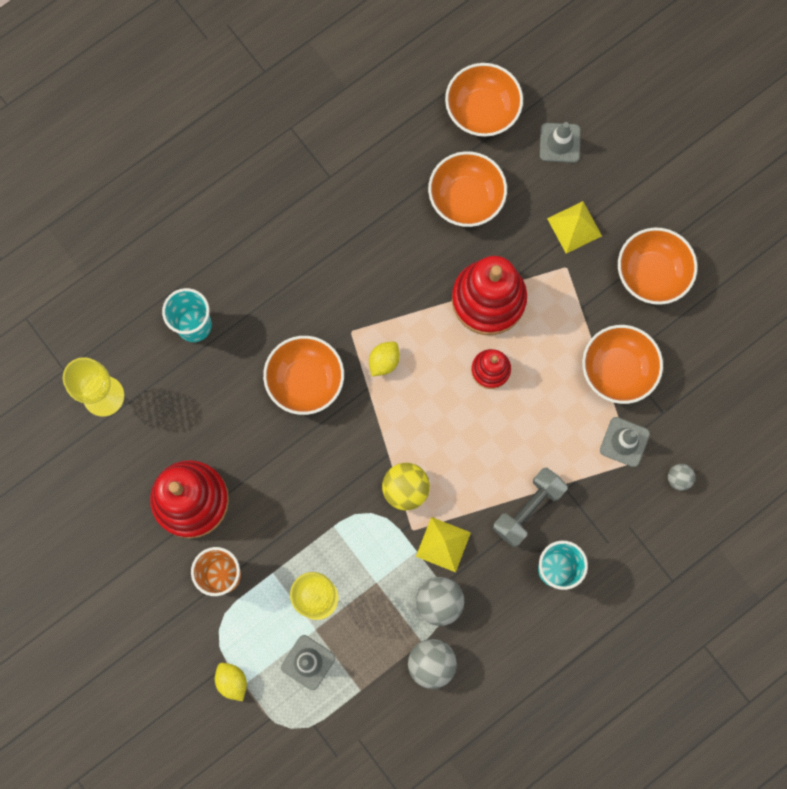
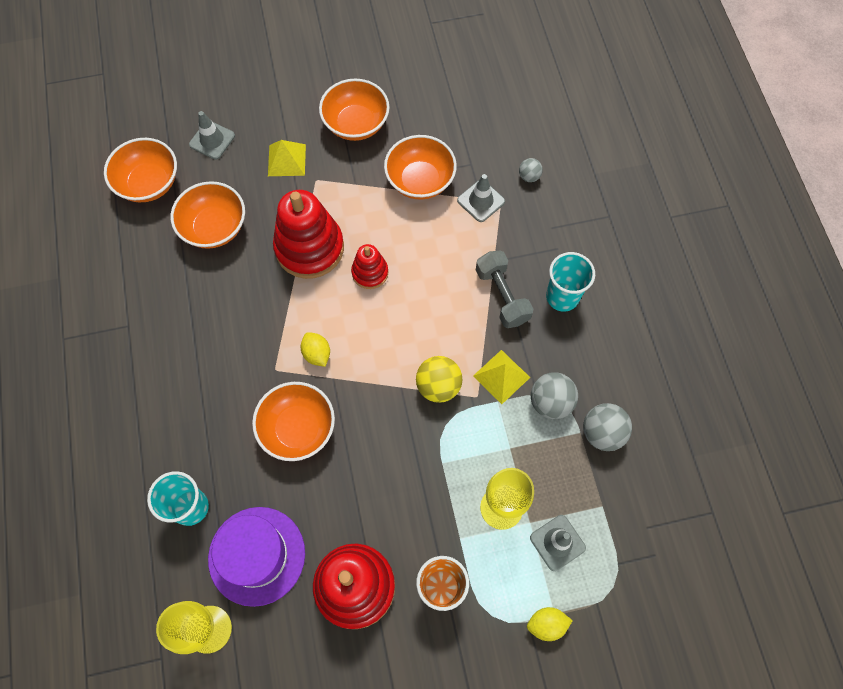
camera: 65 degrees left, 10 degrees down
none -> purple hat [208,507,305,607]

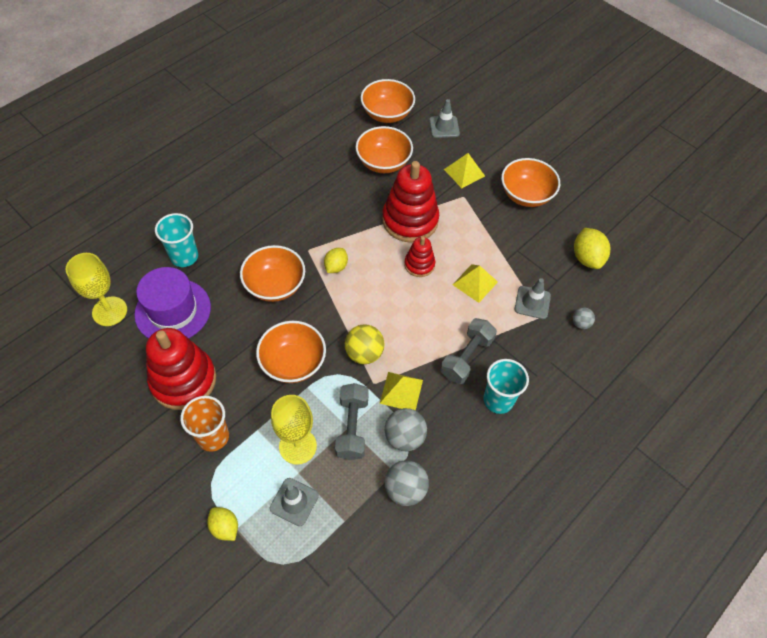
camera: 55 degrees right, 10 degrees down
orange bowl [384,135,457,199] -> orange bowl moved to [256,321,326,383]
none -> grey dumbbell [335,383,369,460]
none -> yellow pyramid [452,264,498,303]
none -> yellow lemon [574,228,610,269]

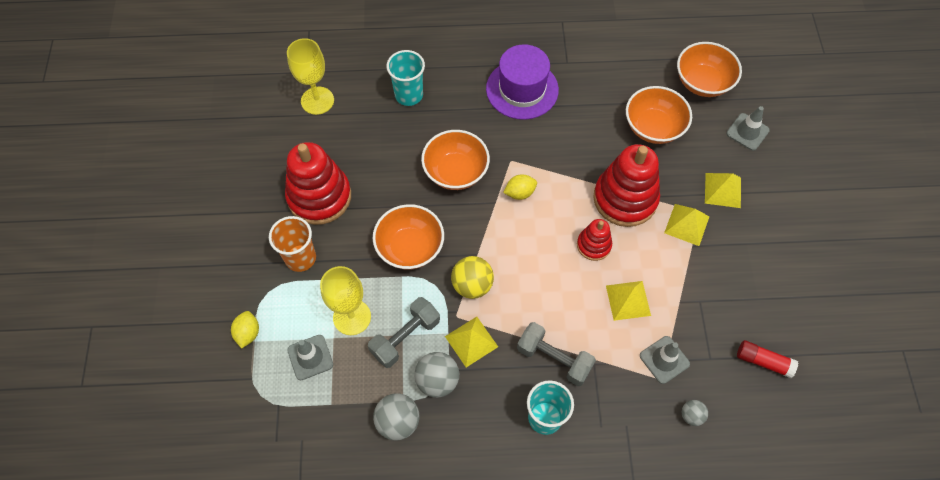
camera: 45 degrees right, 5 degrees up
purple hat [135,267,211,338] -> purple hat moved to [486,44,559,120]
grey dumbbell [441,318,497,384] -> grey dumbbell turned 45 degrees clockwise [517,322,596,386]
orange bowl [501,158,560,207] -> none
yellow lemon [574,228,610,269] -> red glue stick [737,340,798,378]
none -> yellow pyramid [664,204,709,246]

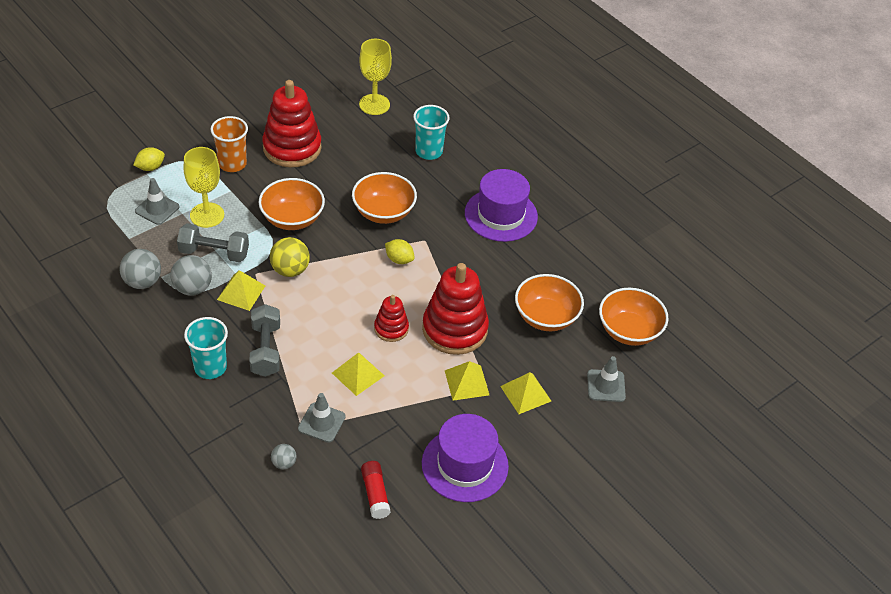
camera: 50 degrees right, 15 degrees down
none -> purple hat [422,414,509,502]

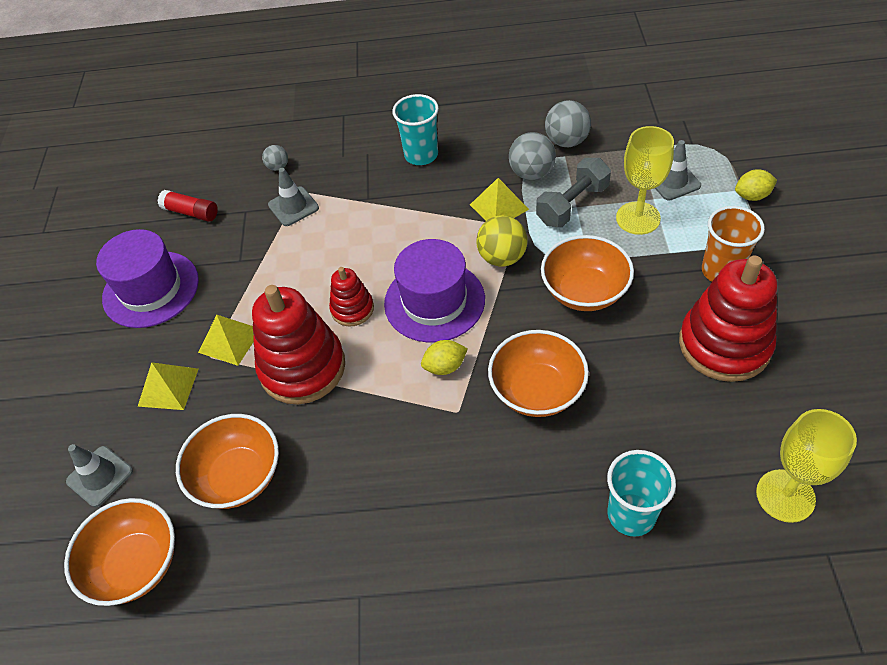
camera: 135 degrees right, 5 degrees up
yellow lemon [133,147,165,171] -> yellow lemon turned 75 degrees clockwise [735,170,777,201]
grey dumbbell [250,304,280,377] -> none
yellow pyramid [332,353,385,396] -> none
purple hat [465,169,538,242] -> purple hat moved to [384,239,485,343]

